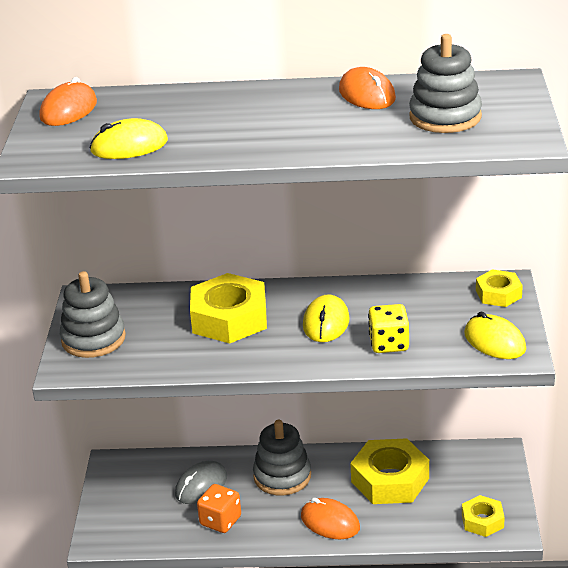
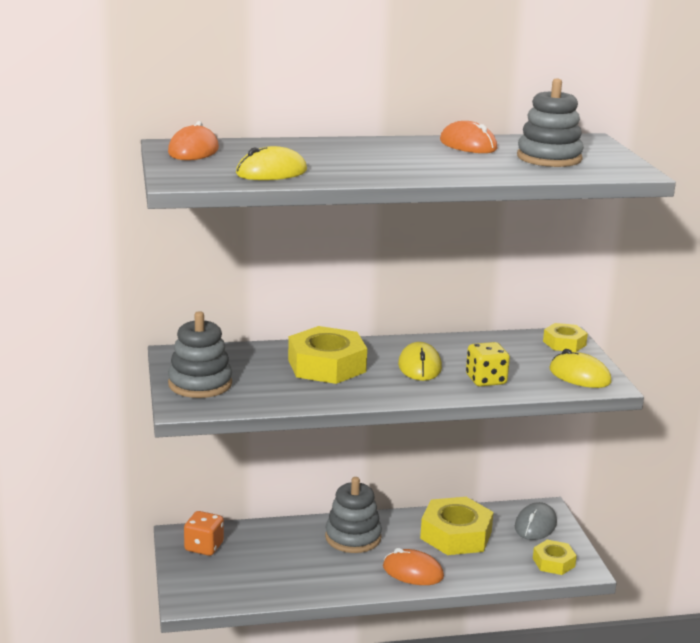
camera: 15 degrees left, 10 degrees down
grey mouse [175,461,227,504] -> grey mouse moved to [515,502,557,540]
orange dice [197,484,241,533] -> orange dice moved to [184,511,224,556]

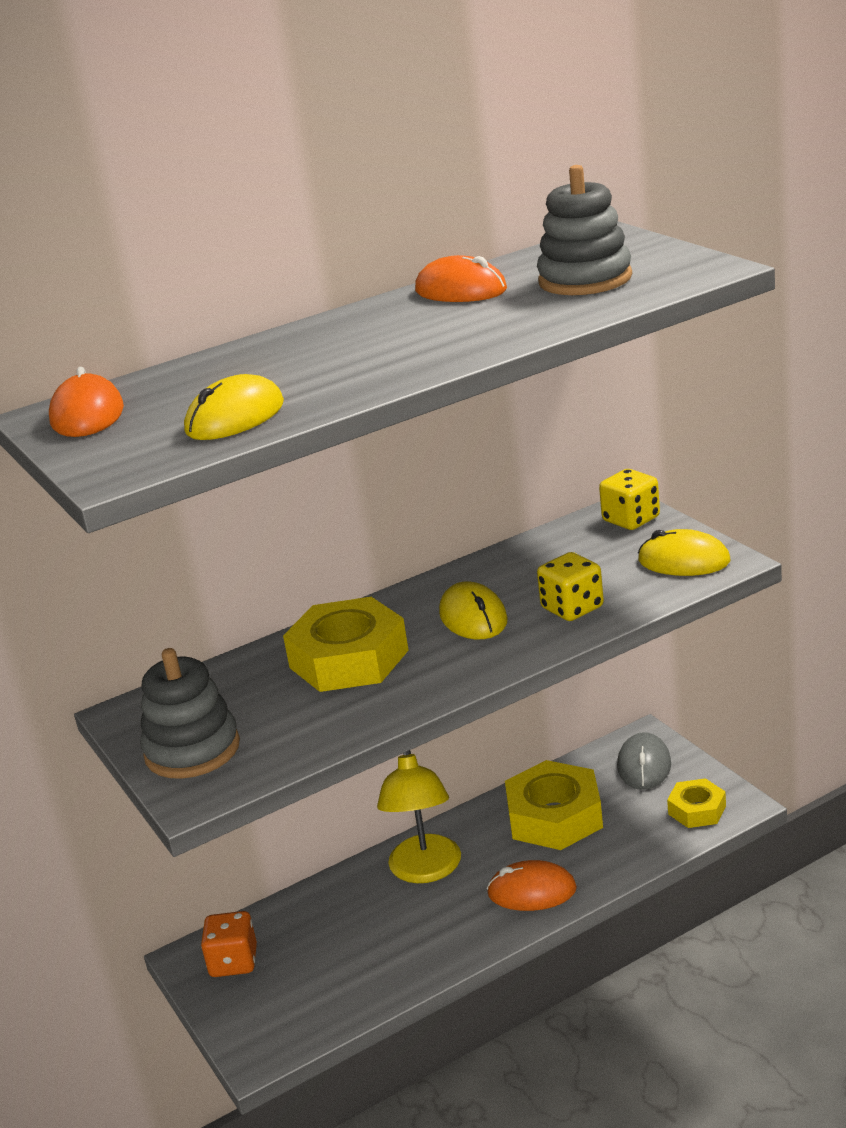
camera: 15 degrees left, 5 degrees up
grey stacking toy [325,477,382,553] -> yellow lamp [377,750,461,883]
yellow nut [543,323,588,352] -> yellow dice [599,469,660,530]

